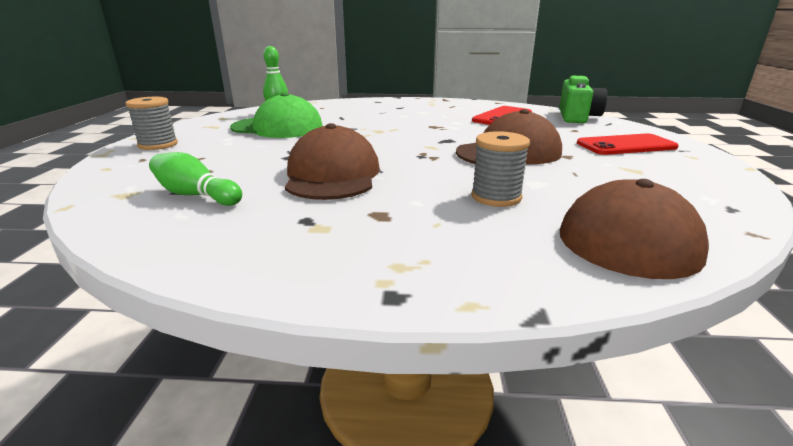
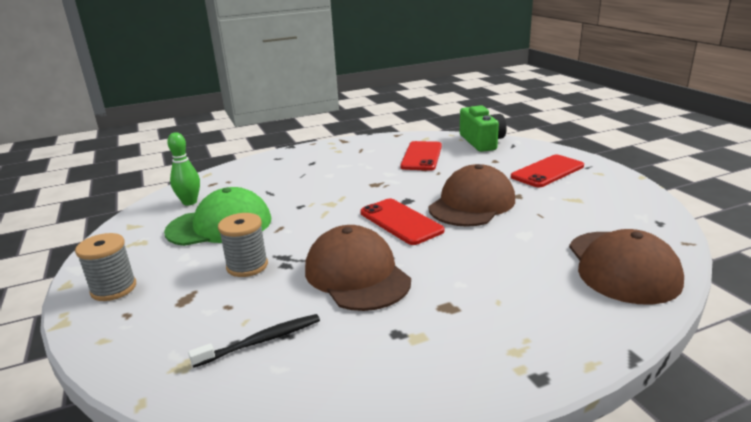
camera: 25 degrees left, 0 degrees up
green bowling pin [149,152,242,206] -> black toothbrush [188,314,320,368]
grey spool [471,131,530,207] -> grey spool moved to [218,213,268,277]
none -> red phone [360,199,444,245]

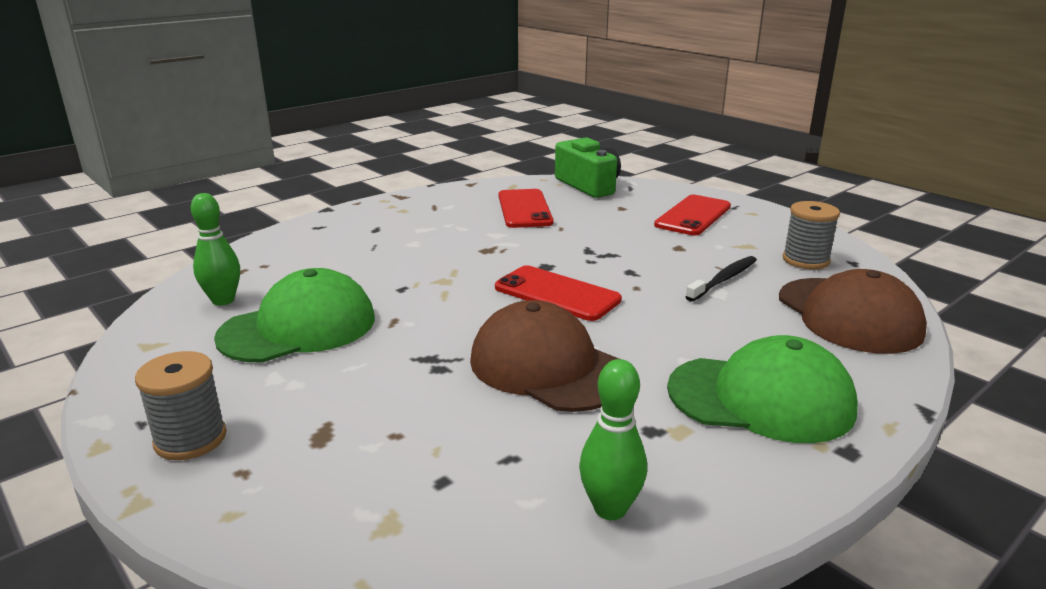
camera: 20 degrees left, 0 degrees up
black toothbrush [188,314,320,368] -> black toothbrush moved to [686,256,757,301]
grey spool [218,213,268,277] -> grey spool moved to [783,201,840,269]
brown cap [428,164,515,227] -> none
none -> green bowling pin [579,359,647,520]
none -> green cap [667,335,858,443]

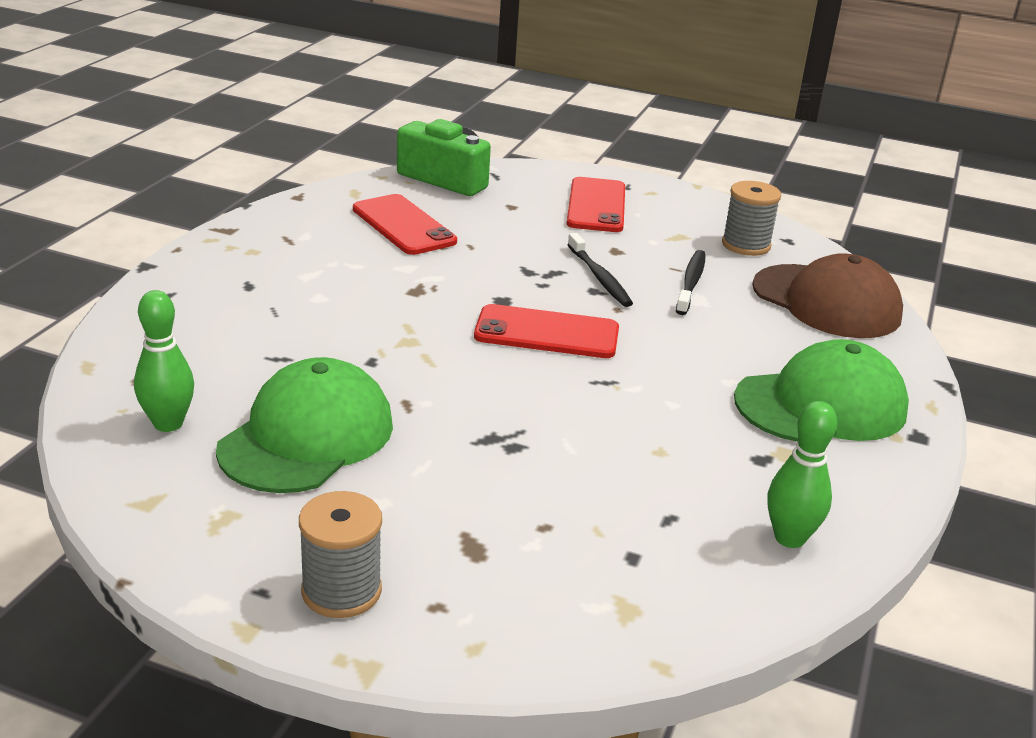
camera: 30 degrees left, 5 degrees up
brown cap [470,300,619,412] -> none
none -> black toothbrush [567,233,633,307]

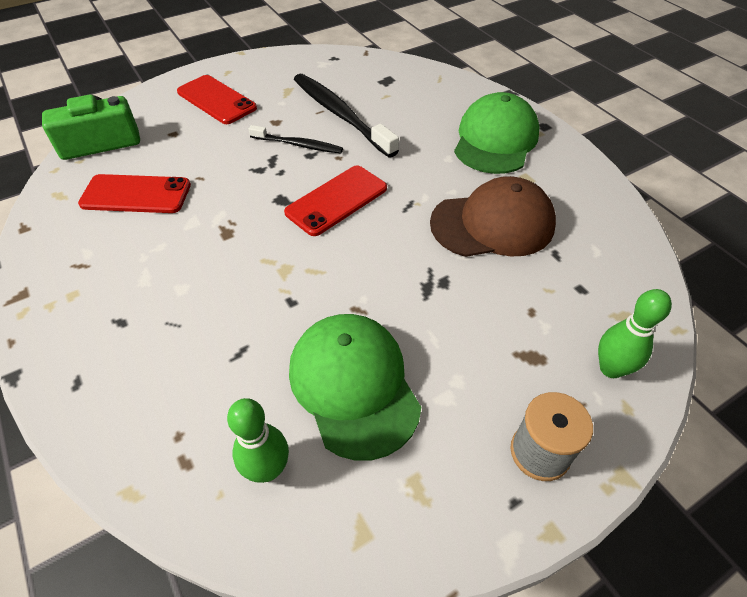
camera: 50 degrees left, 20 degrees up
black toothbrush [676,250,706,315] -> black toothbrush [294,74,399,158], size x1.78
grey spool [722,181,781,256] -> none
brown cap [752,253,903,338] -> brown cap moved to [430,176,556,257]
green bowling pin [768,401,837,548] -> green bowling pin moved to [598,289,672,378]

